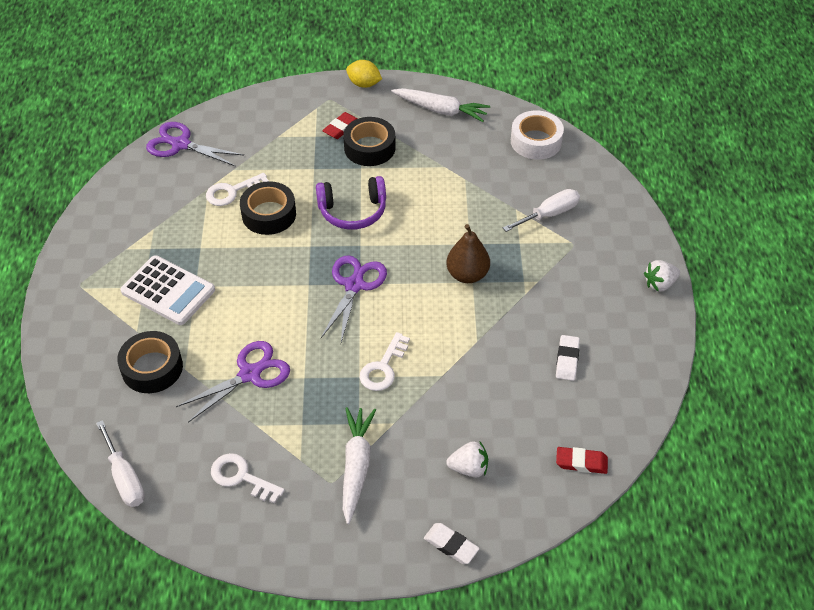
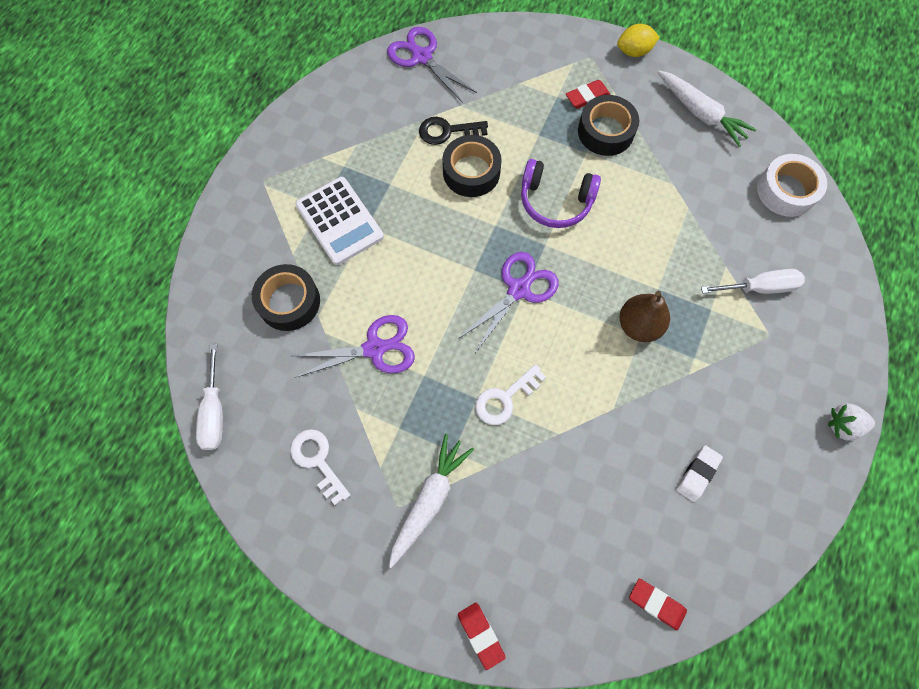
camera: 25 degrees right, 20 degrees up
white key [206,173,269,206] -> black key [419,117,488,145]
yellow lemon [346,60,382,88] -> yellow lemon turned 60 degrees counterclockwise [617,24,660,57]
white eraser [424,523,480,564] -> red eraser [458,603,506,670]
white strawberry [446,441,488,477] -> none

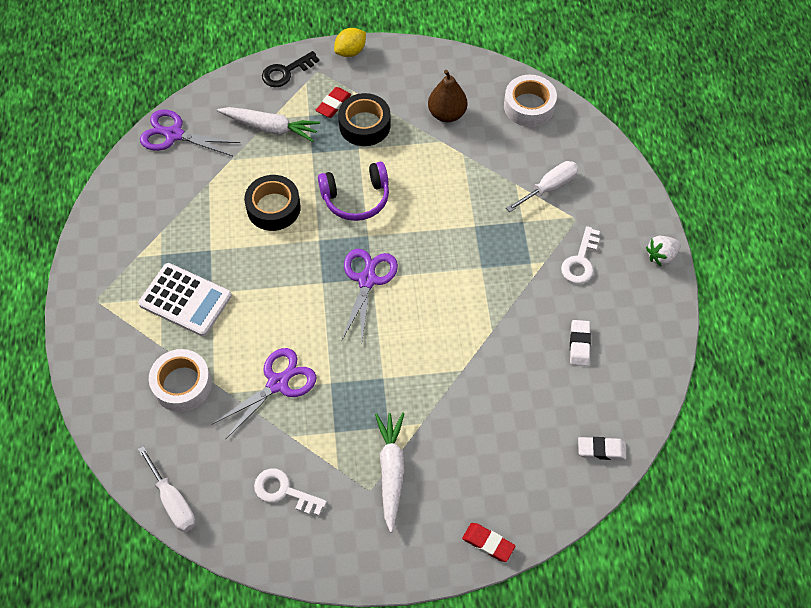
camera: 30 degrees left, 10 degrees down
black tape [252,264,320,331] -> white tape [149,349,212,412]
black key [419,117,488,145] -> black key moved to [262,51,319,87]
white key [475,364,546,425] -> white key moved to [561,226,600,284]
brown pear [620,291,670,342] -> brown pear moved to [428,70,467,122]
red eraser [629,578,687,630] -> white eraser [578,437,626,460]
white carrot [658,70,756,147] -> white carrot moved to [217,107,320,142]

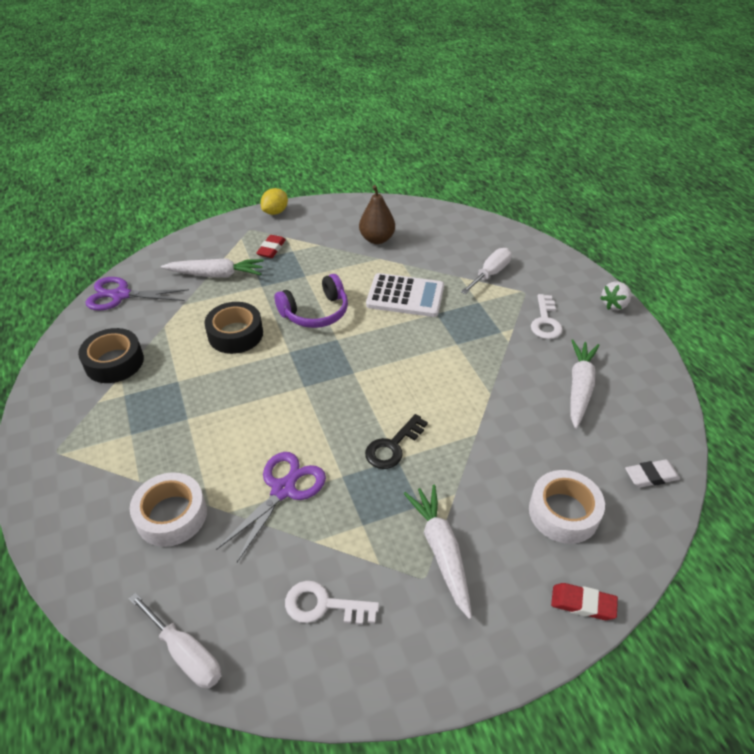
camera: 15 degrees left, 15 degrees down
white calculator [138,263,232,336] -> white calculator moved to [366,273,444,317]
black key [262,51,319,87] -> black key moved to [365,414,428,469]
black tape [338,93,391,146] -> black tape moved to [78,328,144,383]
purple scissors [342,249,398,341] -> none
white tape [504,75,557,127] -> white tape moved to [529,470,605,544]
white eraser [570,320,591,366] -> white carrot [570,339,600,429]

